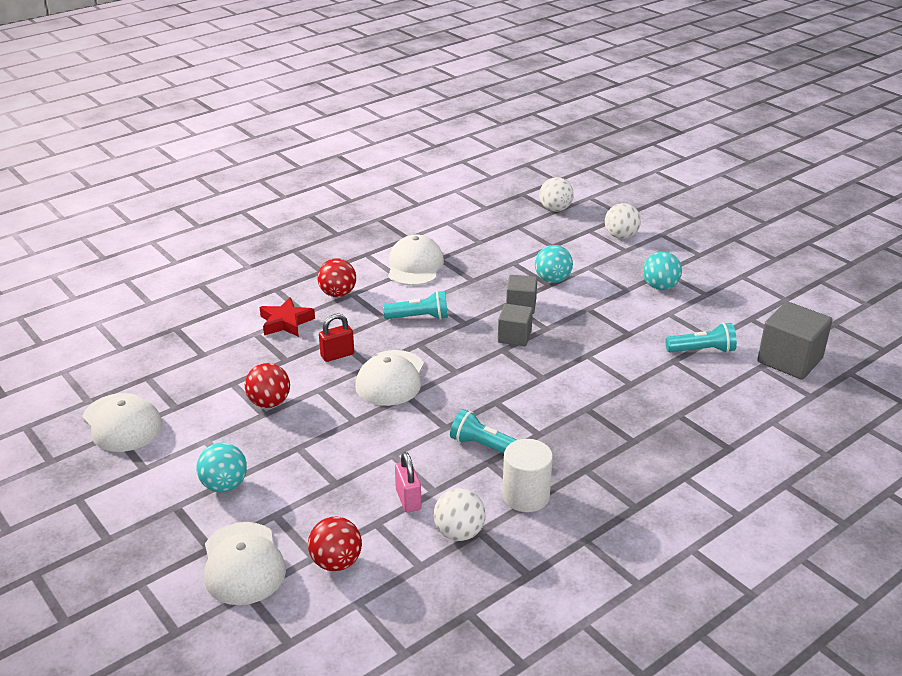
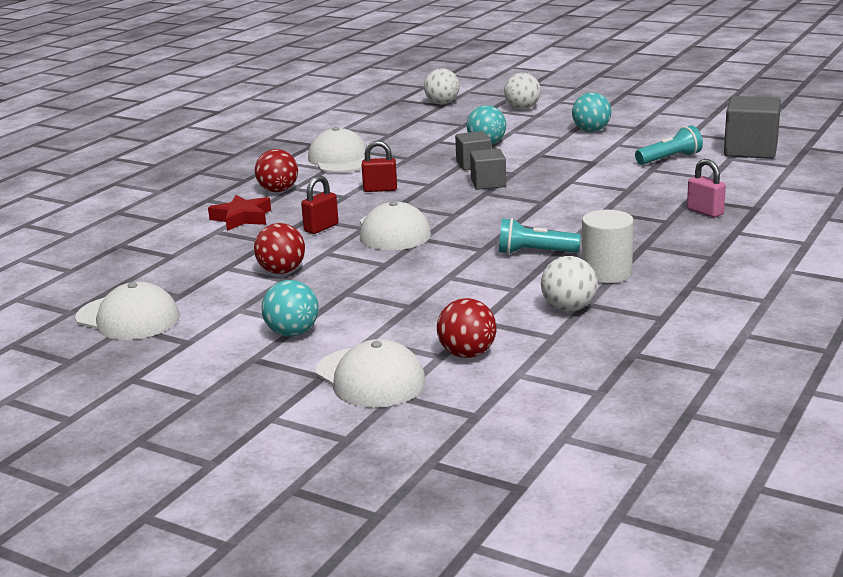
camera: 20 degrees left, 10 degrees down
turquoise flashlight [383,291,448,320] -> red padlock [361,140,397,192]
pink padlock [395,452,421,513] -> pink padlock moved to [687,159,726,217]

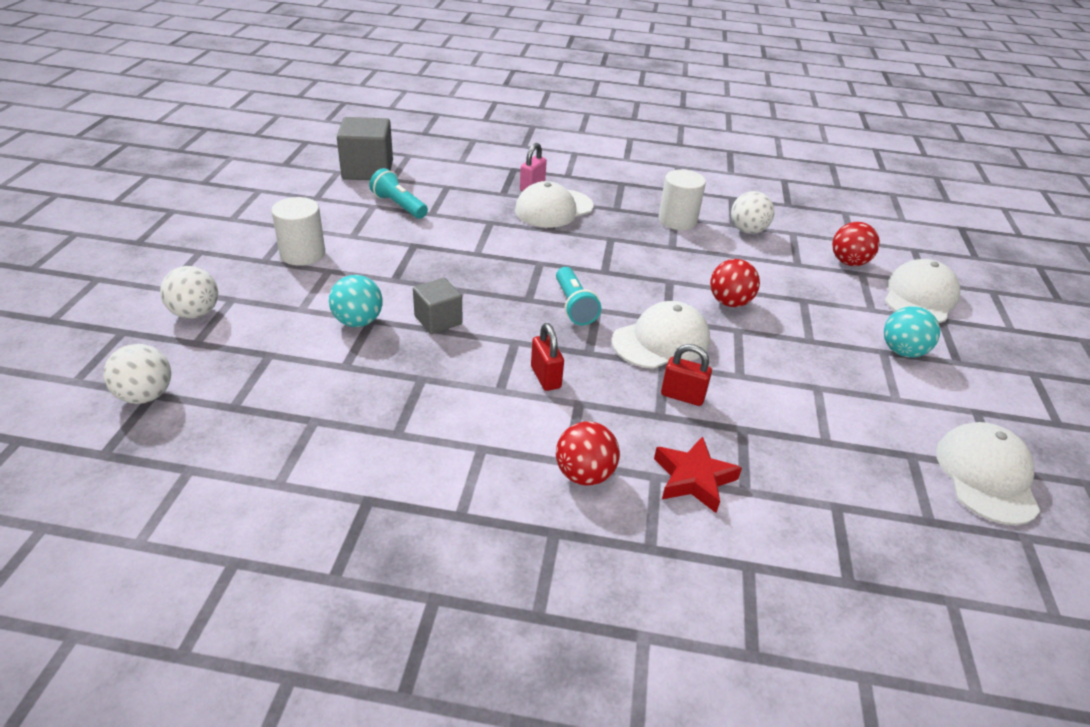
camera: 115 degrees left, 15 degrees up
red ball [254,223,305,274] -> red ball moved to [710,259,760,307]
white cap [308,127,366,173] -> white cap moved to [515,181,593,228]
grey cube [470,149,506,190] -> none
turquoise flashlight [499,218,581,254] -> turquoise flashlight moved to [556,267,601,325]
turquoise ball [572,92,611,132] -> white cylinder [271,197,325,266]

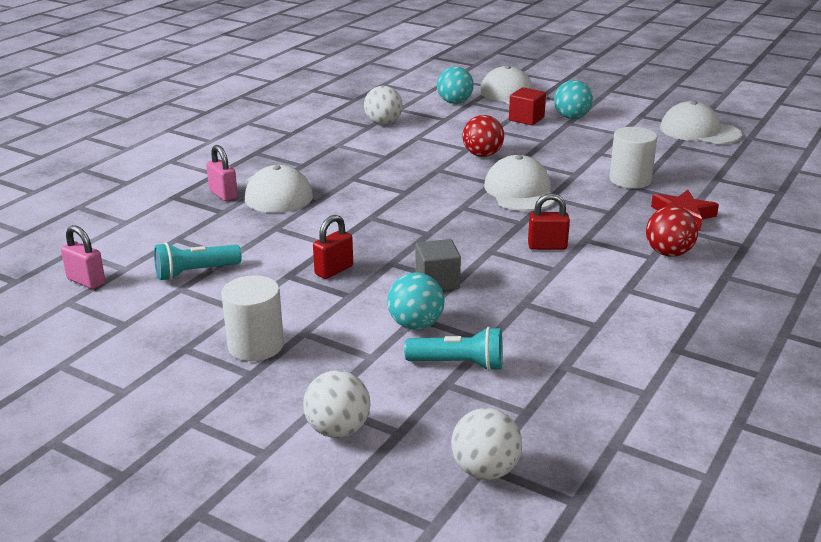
camera: 65 degrees left, 10 degrees down
grey cube [337,117,393,180] -> pink padlock [61,225,105,289]
turquoise flashlight [556,267,601,325] -> turquoise flashlight moved to [404,327,503,371]
white cylinder [658,170,706,230] -> white cylinder moved to [609,127,657,189]
red padlock [661,344,712,406] -> red padlock moved to [313,215,353,279]
red ball [832,222,880,266] -> turquoise ball [437,66,474,104]
none -> red cube [509,87,546,125]

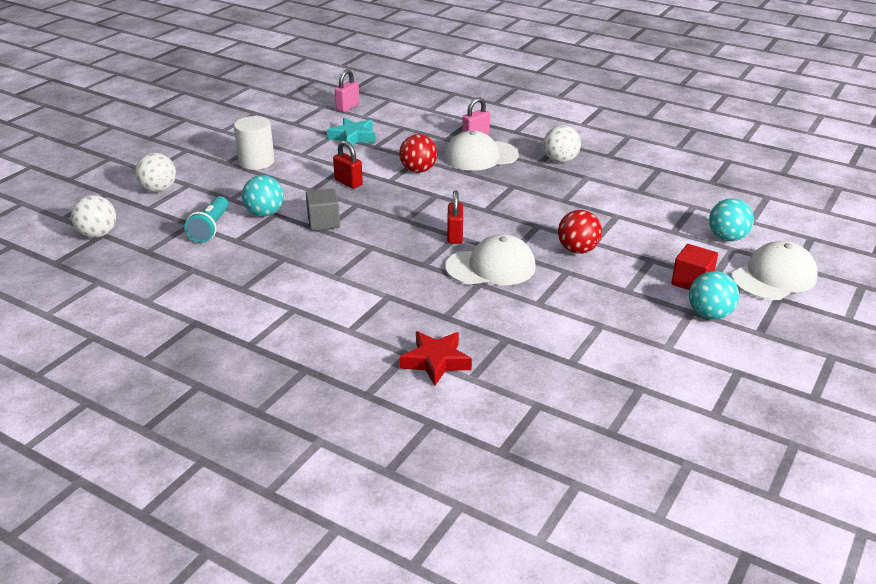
camera: 90 degrees right, 5 degrees up
turquoise flashlight [154,242,242,281] -> turquoise star [327,118,376,149]
white ball [364,86,403,125] -> white ball moved to [543,125,581,163]
red padlock [528,193,570,250] -> red padlock moved to [447,191,463,244]
white cylinder [609,127,657,189] -> none
red ball [646,206,698,257] -> red ball moved to [399,134,437,173]
white cap [660,101,742,144] -> none

